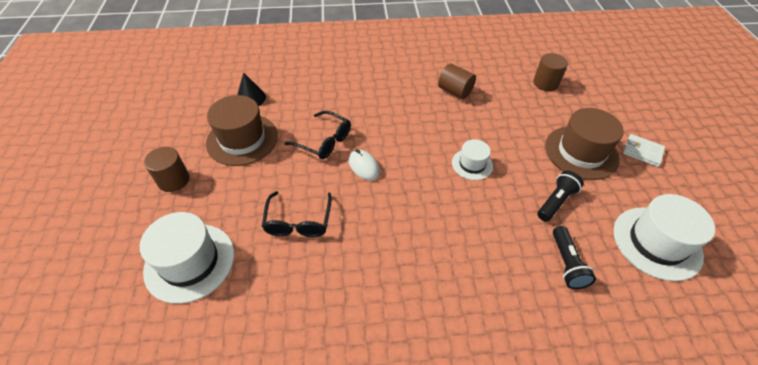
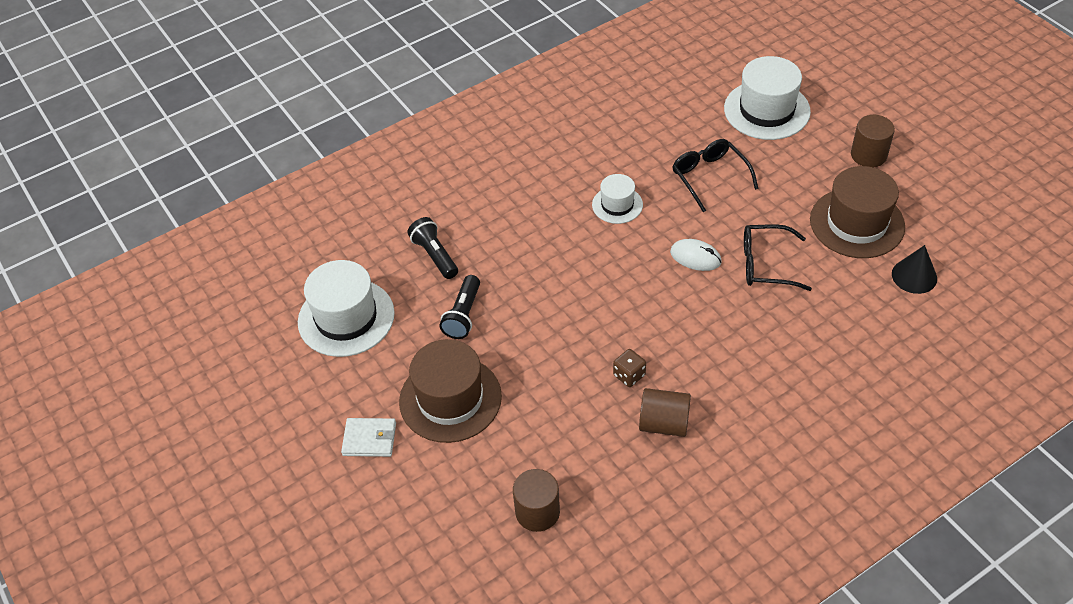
camera: 155 degrees right, 0 degrees up
white hat [452,139,493,180] -> white hat moved to [592,174,643,224]
none -> brown dice [613,349,646,387]

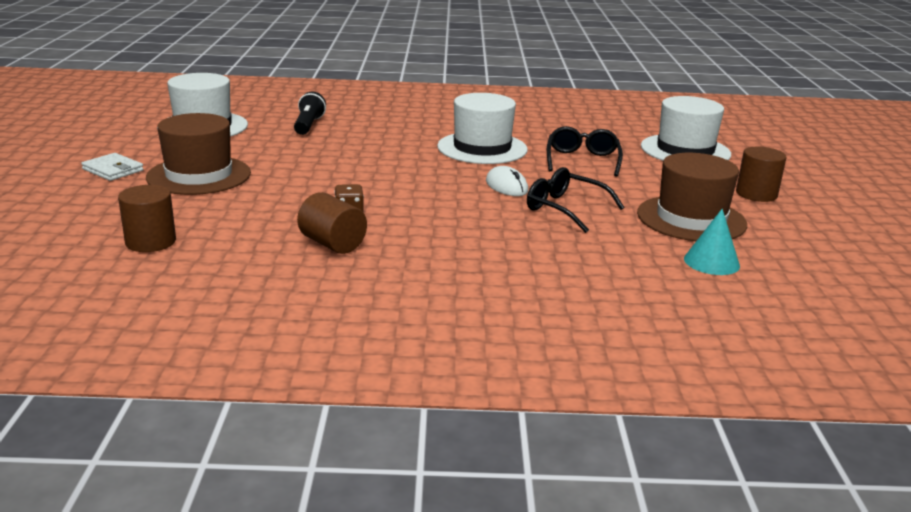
camera: 30 degrees right, 25 degrees down
black flashlight [440,275,480,339] -> none
white hat [592,174,643,224] -> white hat [437,93,528,164], size x1.79
black cone [892,245,937,294] -> turquoise cone [684,209,740,275]

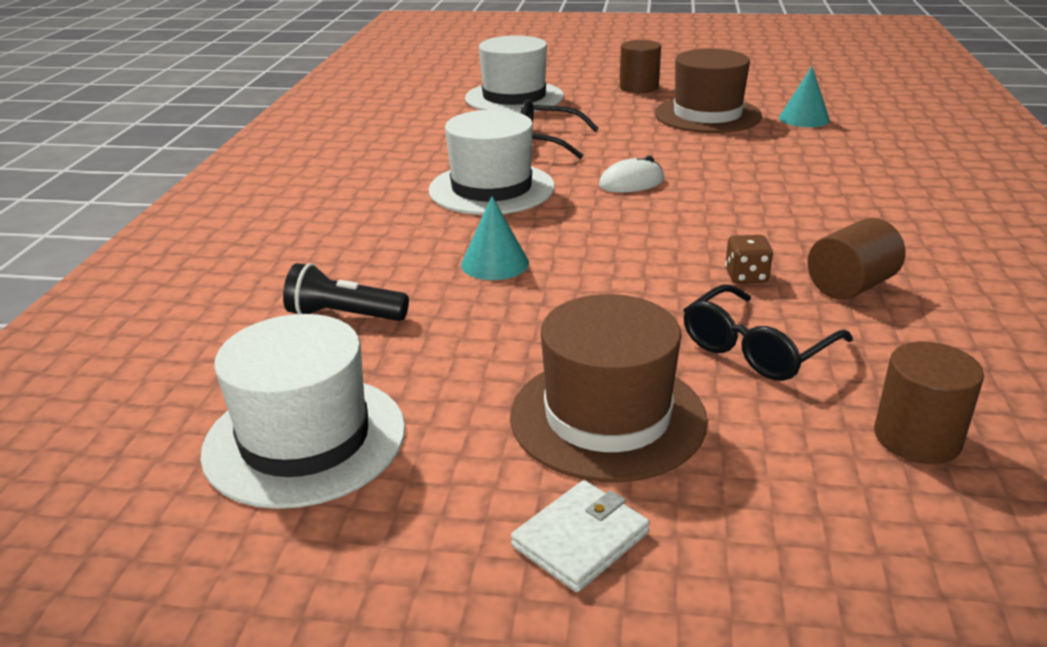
camera: 80 degrees left, 5 degrees up
black glasses [527,167,624,233] -> black glasses moved to [683,284,853,381]
none -> turquoise cone [461,196,529,280]

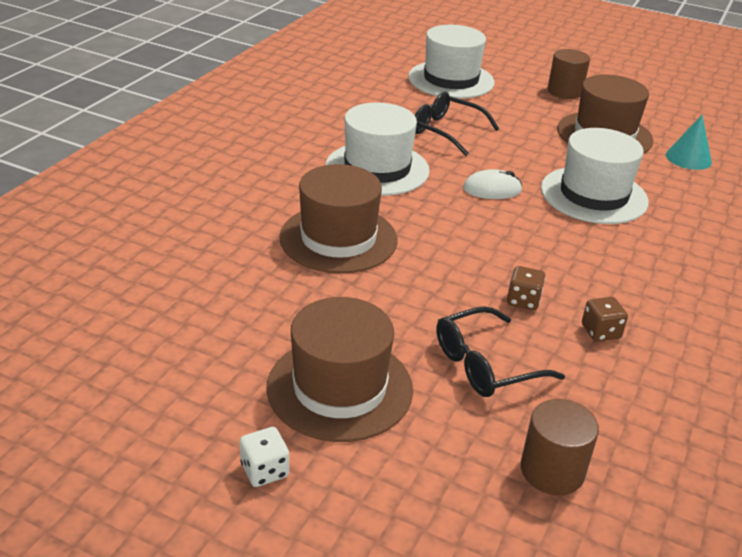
camera: 15 degrees right, 5 degrees up
white hat [200,314,406,509] -> white hat moved to [541,128,649,224]
black flashlight [283,263,409,321] -> none
turquoise cone [461,196,529,280] -> brown hat [279,164,397,274]
white wallet [511,480,650,592] -> white dice [240,427,289,487]
brown cylinder [807,218,905,300] -> brown dice [582,297,628,342]

